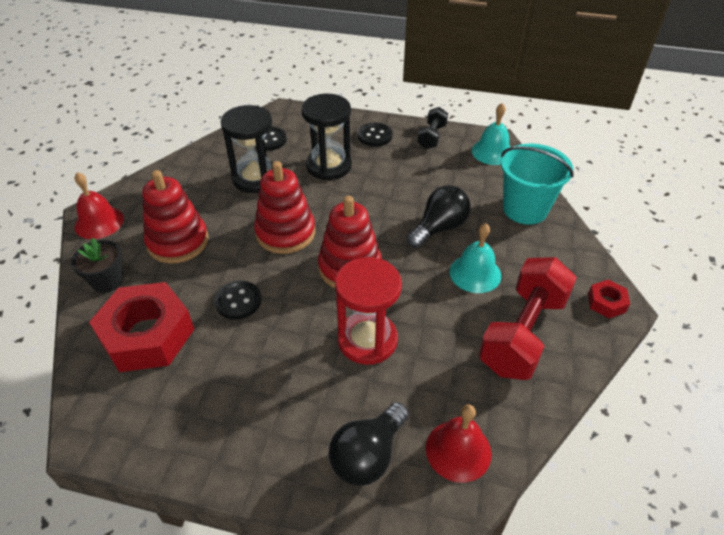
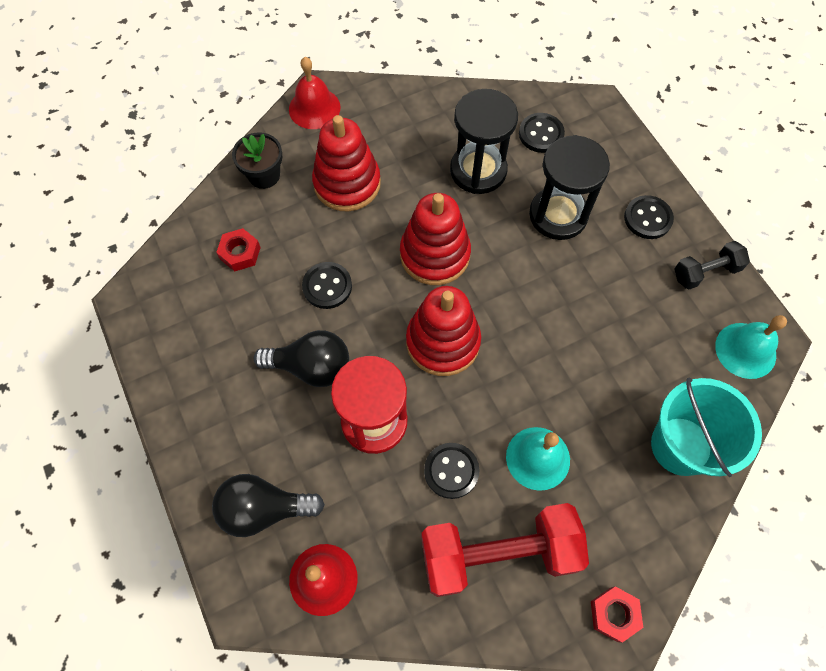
camera: 50 degrees right, 20 degrees up
red nut [89,282,194,372] -> red nut [216,228,261,272], size x0.45
black light bulb [407,185,471,248] -> black light bulb moved to [254,330,349,387]
none -> black button [424,443,479,499]

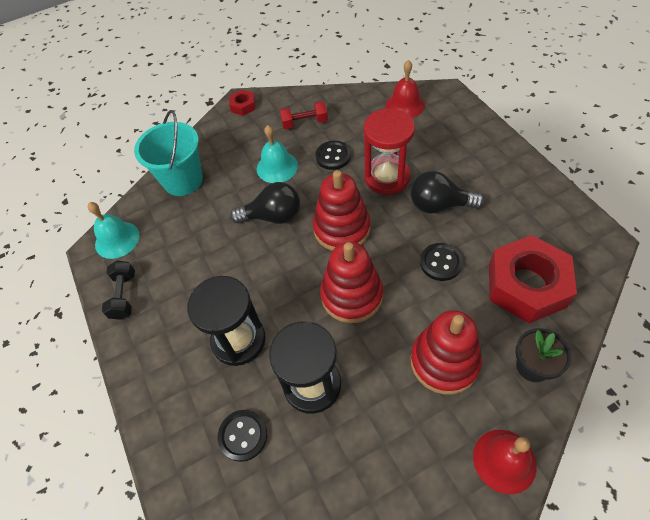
camera: 175 degrees left, 10 degrees down
black light bulb [212,474,325,537] -> black light bulb moved to [230,182,300,224]
red nut [216,228,261,272] -> red nut [489,235,577,323], size x2.23
red dumbbell [421,503,589,597] -> red dumbbell [280,101,328,130], size x0.51
black button [624,195,674,239] -> none
black dumbbell [674,241,750,290] -> black dumbbell turned 75 degrees counterclockwise [102,261,135,320]

